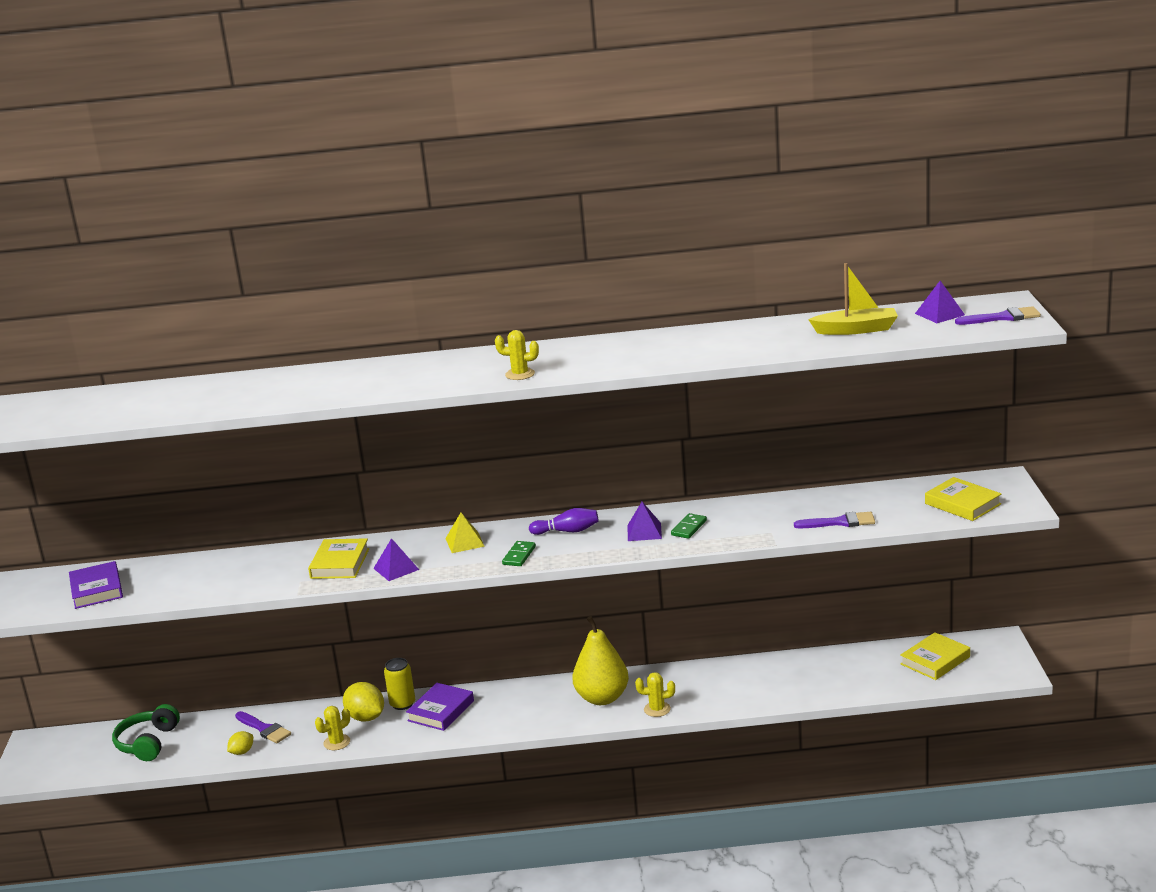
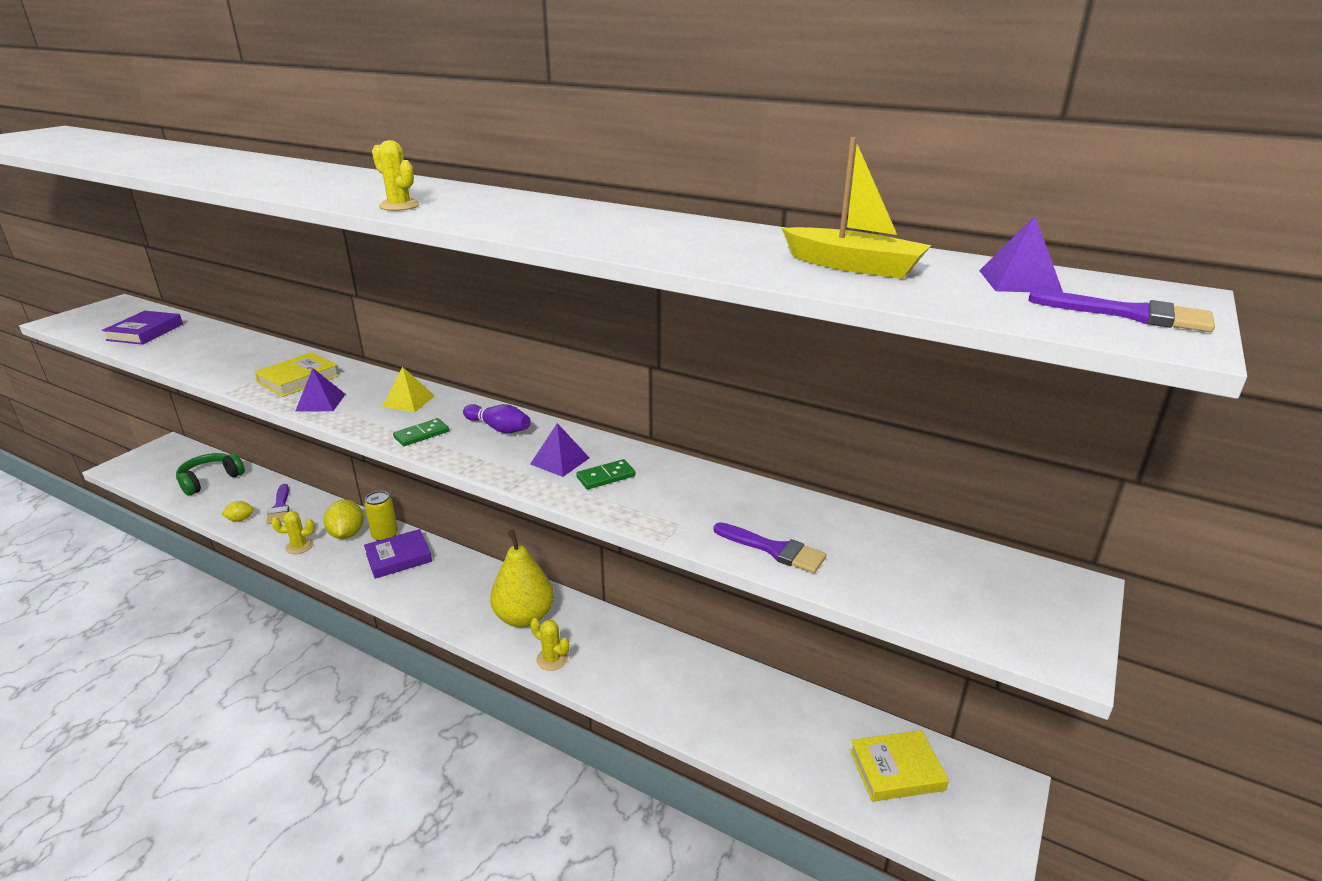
camera: 30 degrees right, 5 degrees up
yellow book [925,477,1001,521] -> none

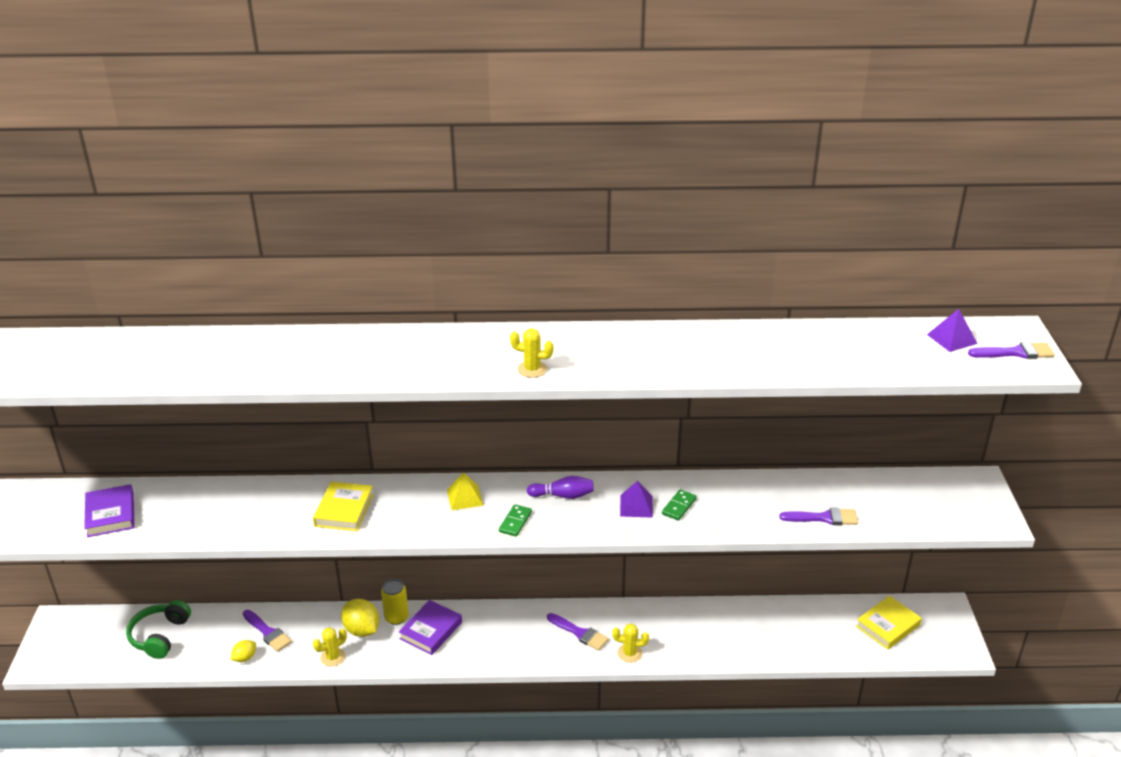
camera: 30 degrees left, 5 degrees up
purple pyramid [295,368,345,412] -> none
yellow pear [490,530,554,628] -> purple brush [547,613,609,651]
yellow boat [782,137,931,279] -> none

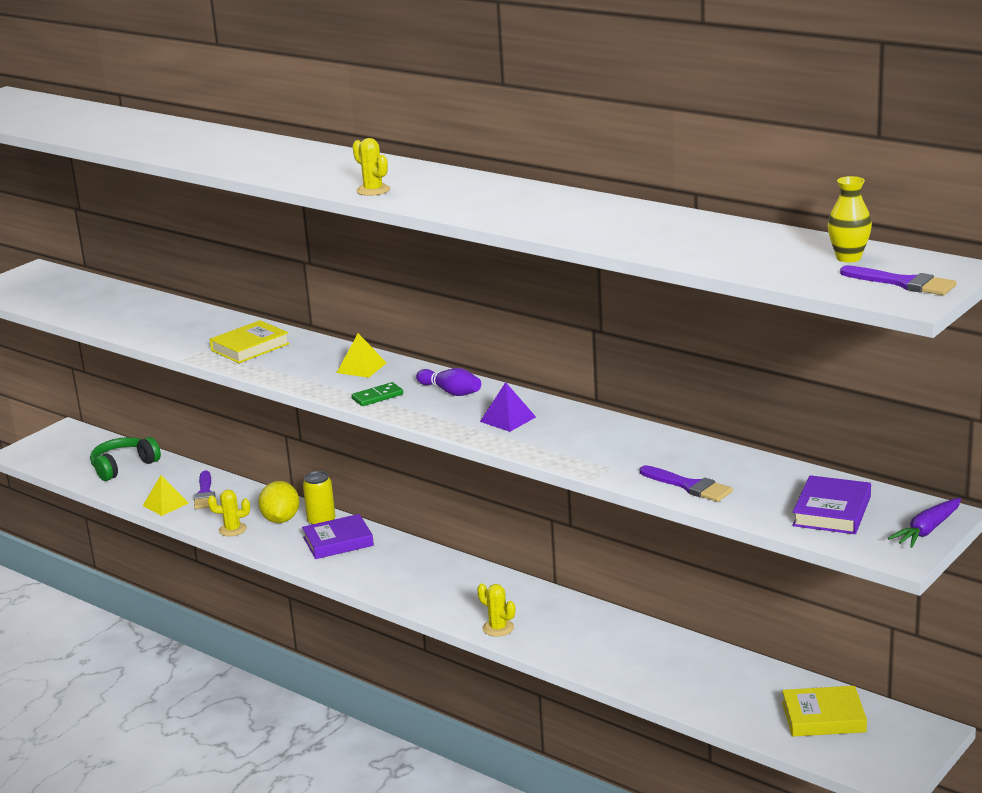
camera: 40 degrees right, 10 degrees down
purple book [84,484,134,537] -> purple book moved to [792,475,871,534]
yellow lemon [231,640,256,662] -> yellow pyramid [143,475,189,516]
purple brush [547,613,609,651] -> none
green domino [662,489,697,521] -> none
purple pyramid [927,309,978,352] -> yellow vase [828,176,872,262]
none -> purple carrot [888,498,961,548]

